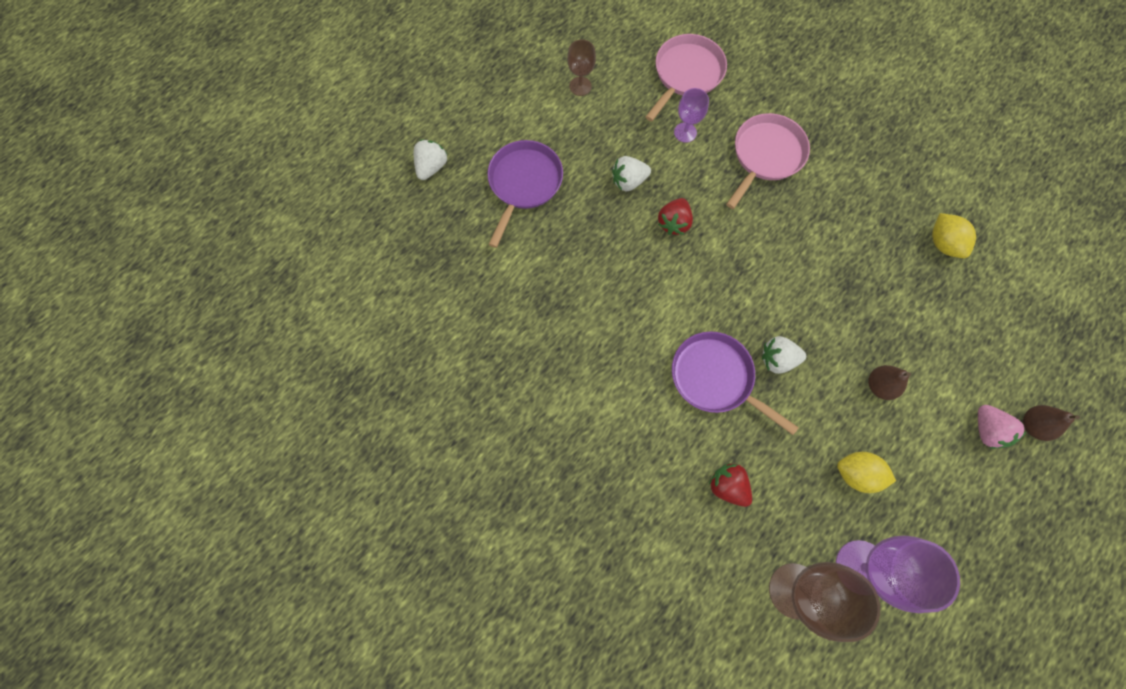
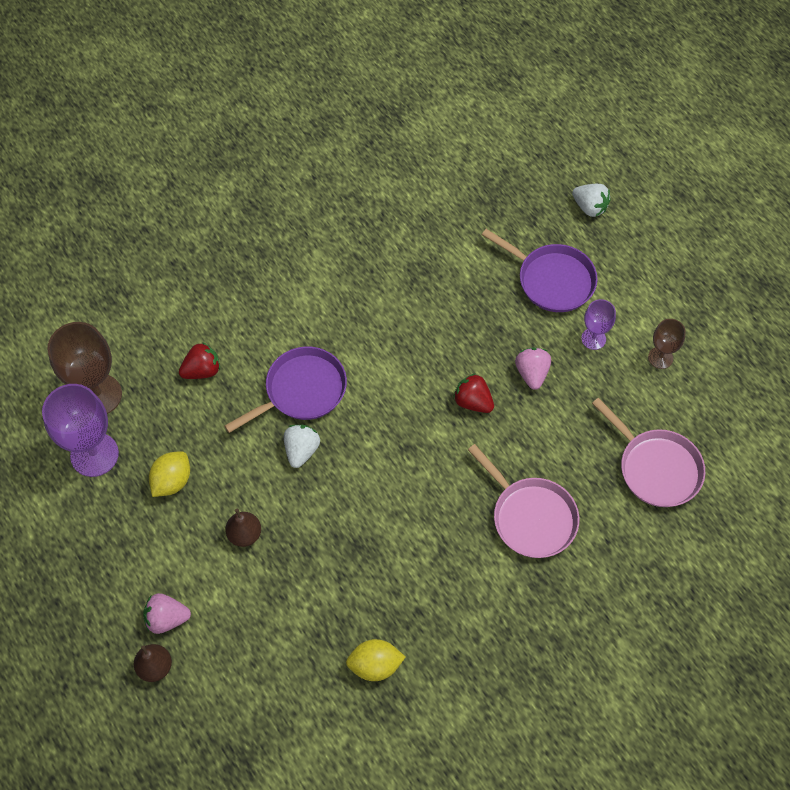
camera: 105 degrees right, 10 degrees down
white strawberry [612,156,651,191] -> pink strawberry [515,347,551,390]
purple goblet [674,88,709,143] -> purple goblet moved to [581,299,616,350]

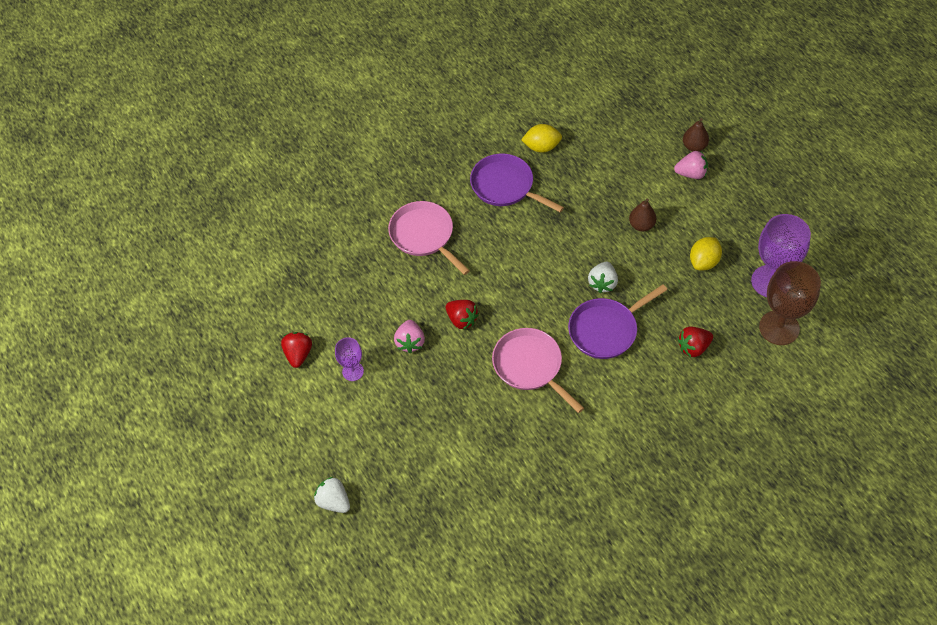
camera: 175 degrees left, 5 degrees down
purple pan [482,229,598,312] -> purple pan moved to [470,154,564,212]
pink pan [592,398,705,507] -> pink pan moved to [492,328,584,413]
brown goblet [648,319,686,369] -> red strawberry [281,332,312,368]

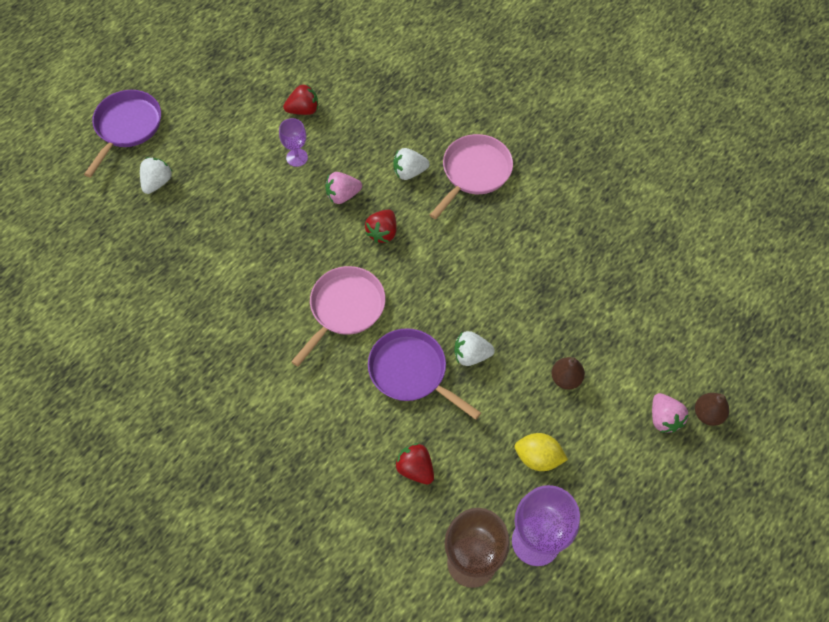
camera: 70 degrees right, 5 degrees up
purple pan [470,154,564,212] -> purple pan moved to [84,90,161,177]
yellow lemon [521,124,562,153] -> none
none -> white strawberry [393,148,430,180]

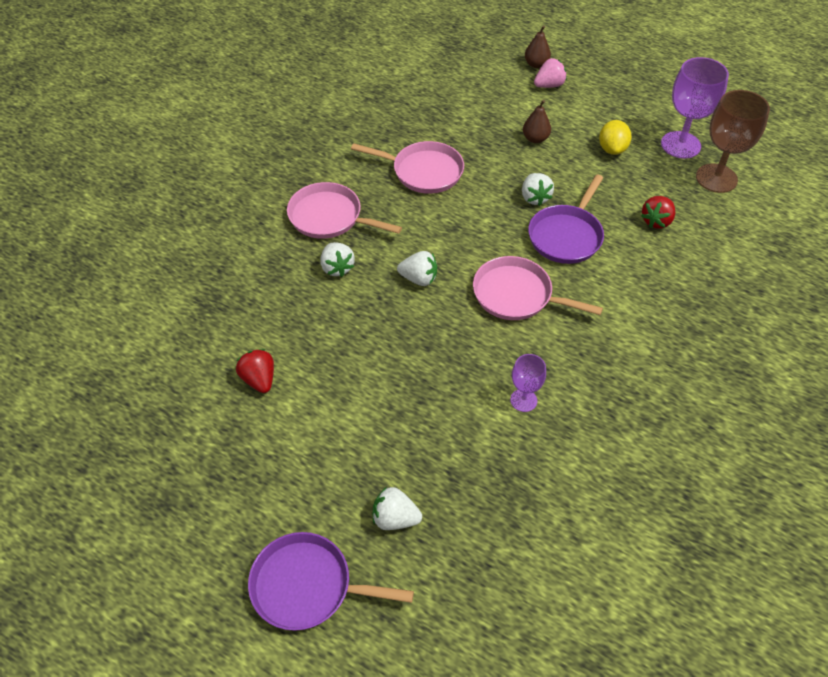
camera: 100 degrees left, 10 degrees down
purple goblet [279,118,308,167] -> purple goblet moved to [510,354,546,412]
pink strawberry [325,172,362,204] -> none
red strawberry [365,210,397,243] -> white strawberry [397,251,437,286]
none -> pink pan [351,141,464,194]

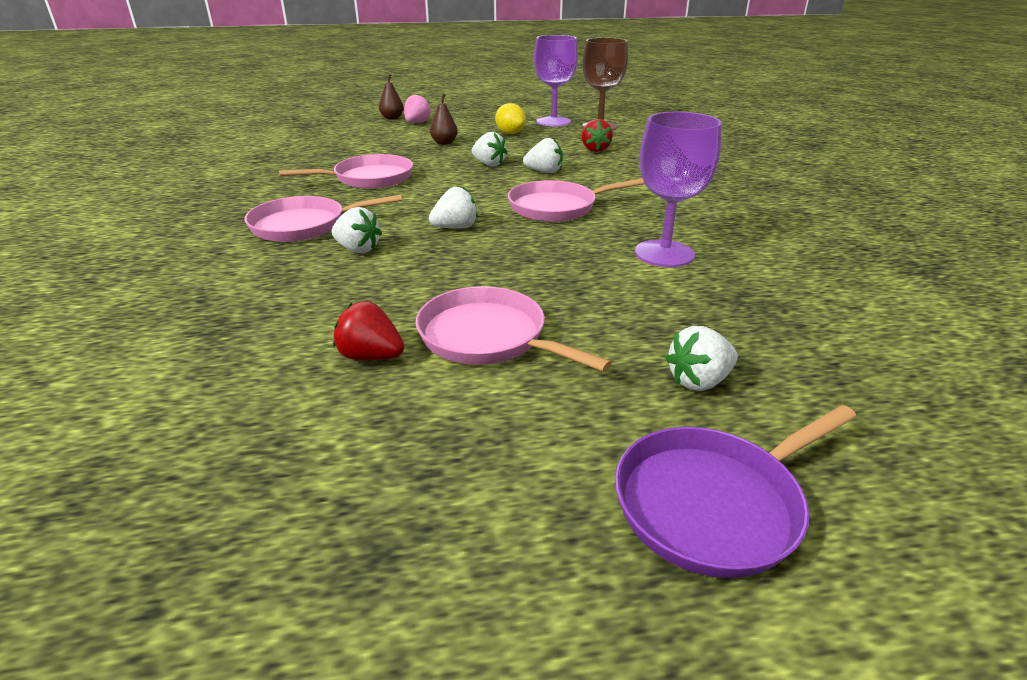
camera: 40 degrees left, 20 degrees down
purple goblet [510,354,546,412] -> purple goblet [635,112,722,267], size x1.85
purple pan [528,174,604,264] -> white strawberry [523,138,563,173]
none -> pink pan [416,286,612,372]

